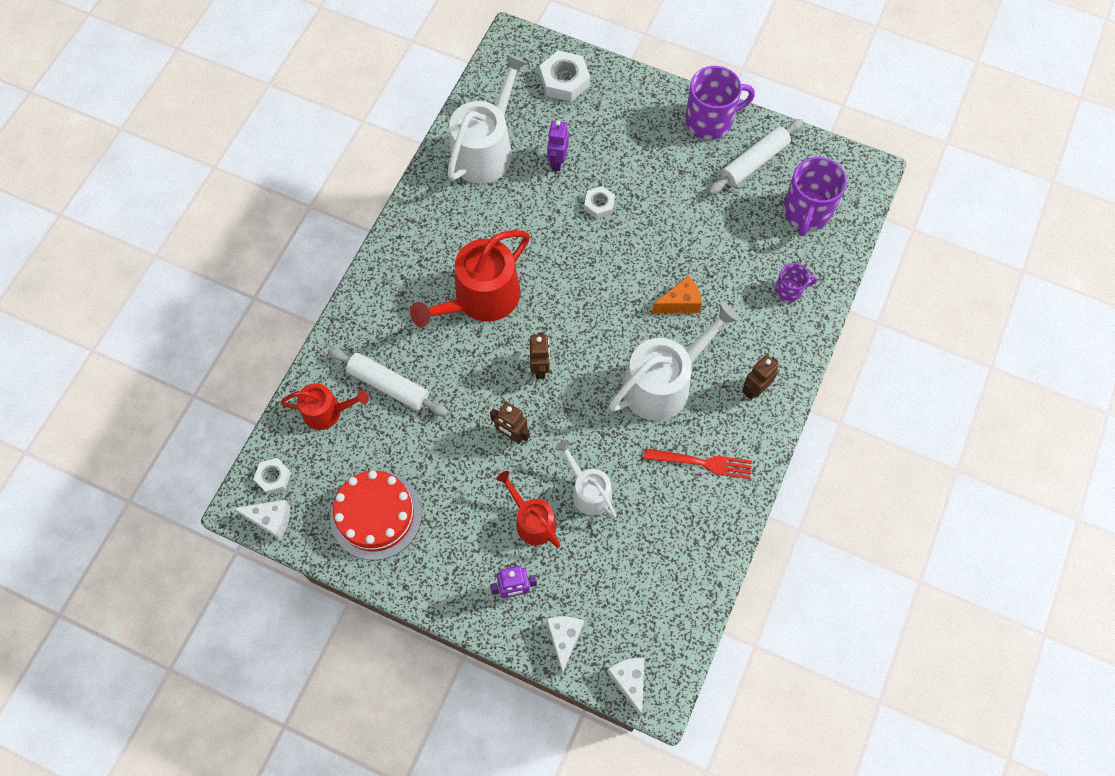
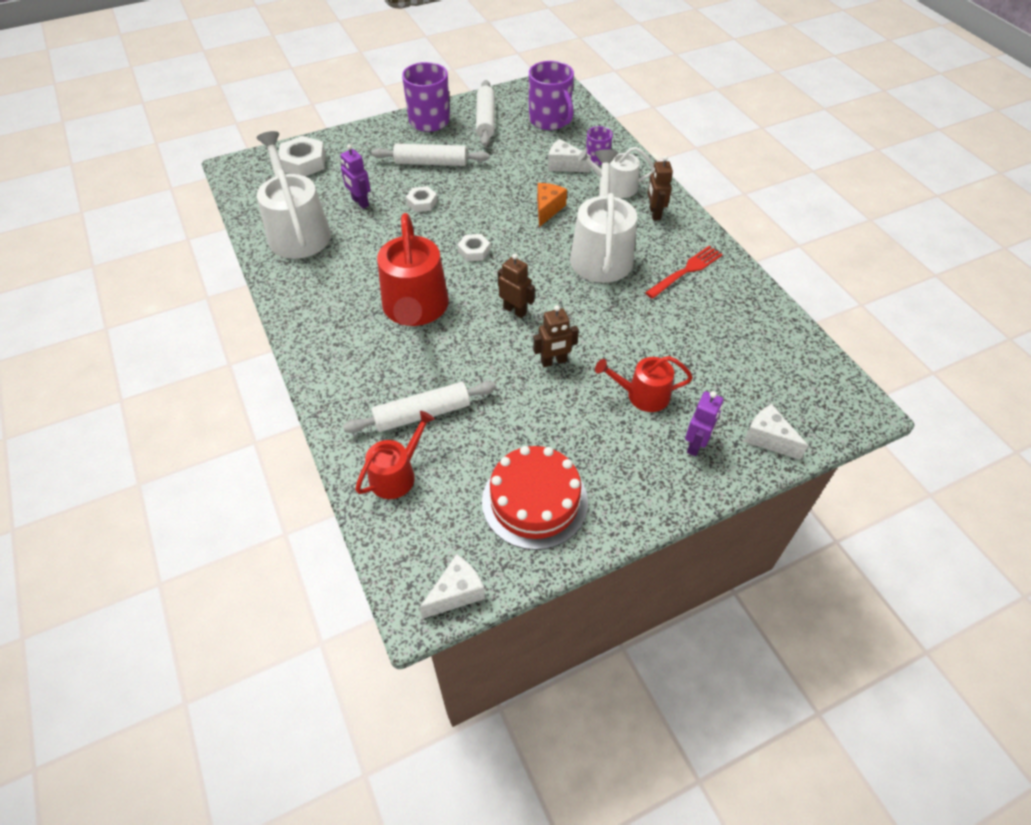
camera: 50 degrees left, 15 degrees down
white nut [254,458,291,494] -> white nut moved to [457,234,490,261]
white watering can [556,440,617,518] -> white watering can moved to [578,147,654,198]
white cheese [607,658,644,717] -> white cheese moved to [548,139,591,172]
none -> white rolling pin [372,144,489,166]

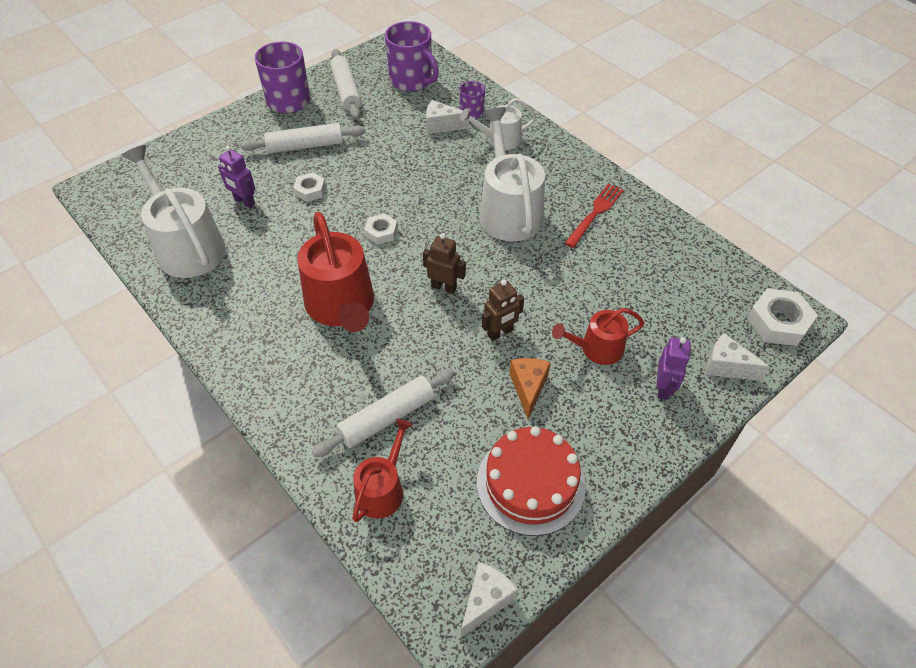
camera: 15 degrees left, 0 degrees up
white nut [278,136,326,176] -> white nut moved to [747,288,818,346]
orange cheese [537,183,567,227] -> orange cheese moved to [510,358,551,419]
brown robot [648,156,673,221] -> none

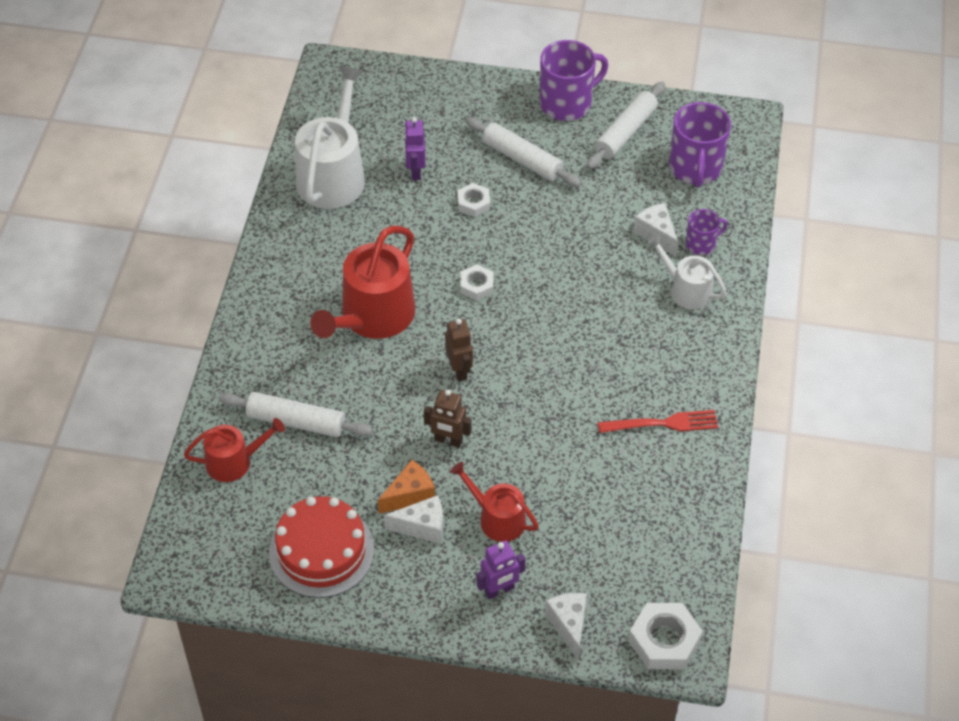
camera: 50 degrees right, 0 degrees up
white cheese [461,562,518,638] -> white cheese moved to [384,495,443,544]
white watering can [479,107,545,241] -> none

